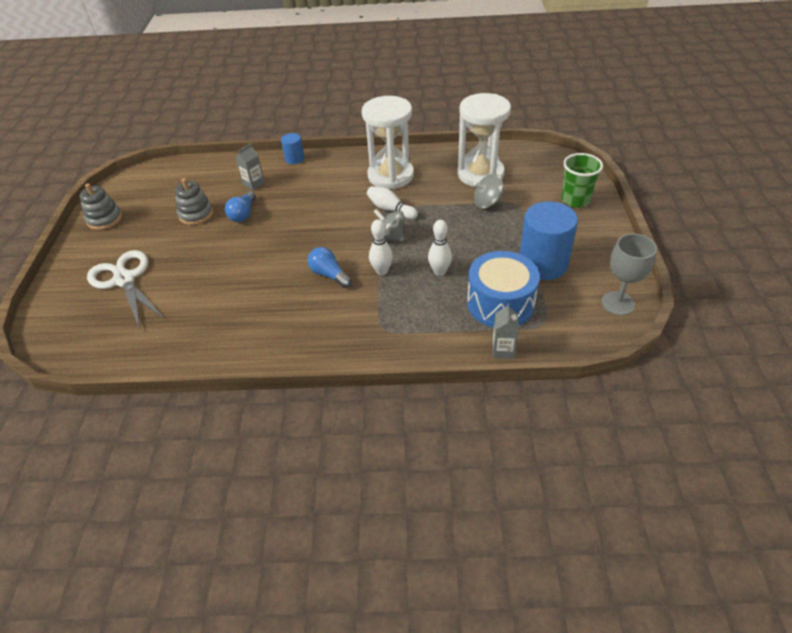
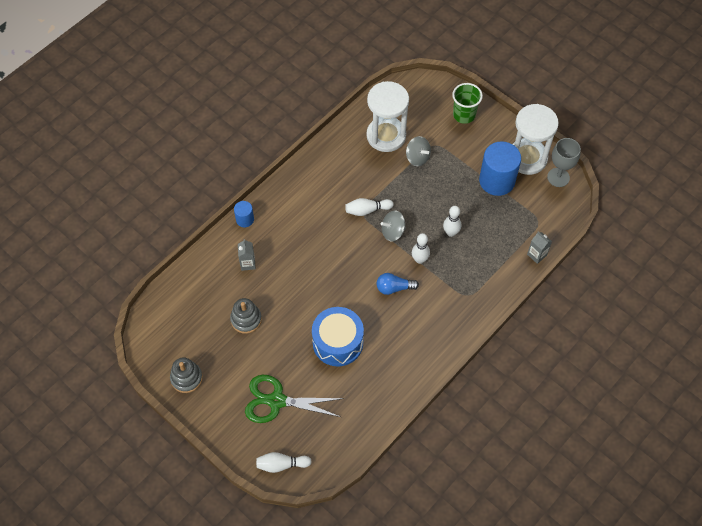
camera: 50 degrees left, 15 degrees up
white scissors [87,250,165,329] -> green scissors [245,375,344,423]
blue light bulb [225,191,256,222] -> none
white hourglass [362,96,414,189] -> white hourglass moved to [513,104,559,175]
blue drum [467,251,540,328] -> blue drum moved to [312,307,364,366]
grey spinning top [474,174,503,208] -> grey spinning top turned 75 degrees counterclockwise [406,136,431,166]
none -> white bowling pin [256,452,312,473]

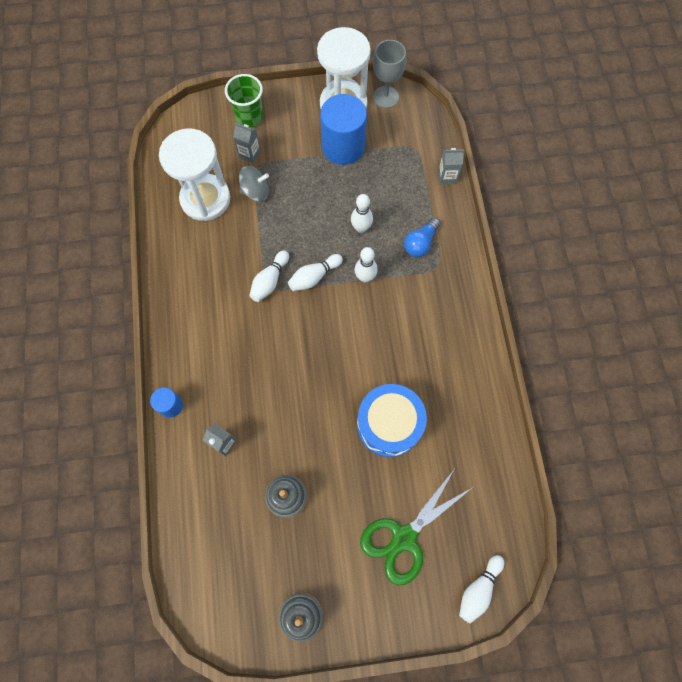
camera: 50 degrees left, 10 degrees up
blue light bulb [377,273,419,295] -> blue light bulb moved to [404,218,440,257]
grey spinning top [381,211,406,241] -> white bowling pin [288,254,343,291]
none -> grey carton [233,123,261,163]

